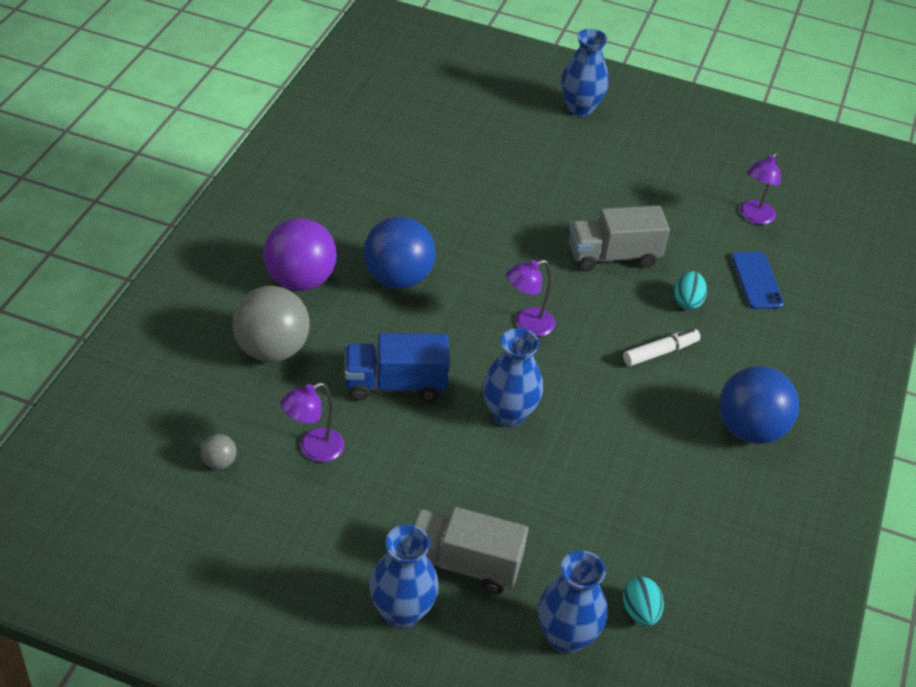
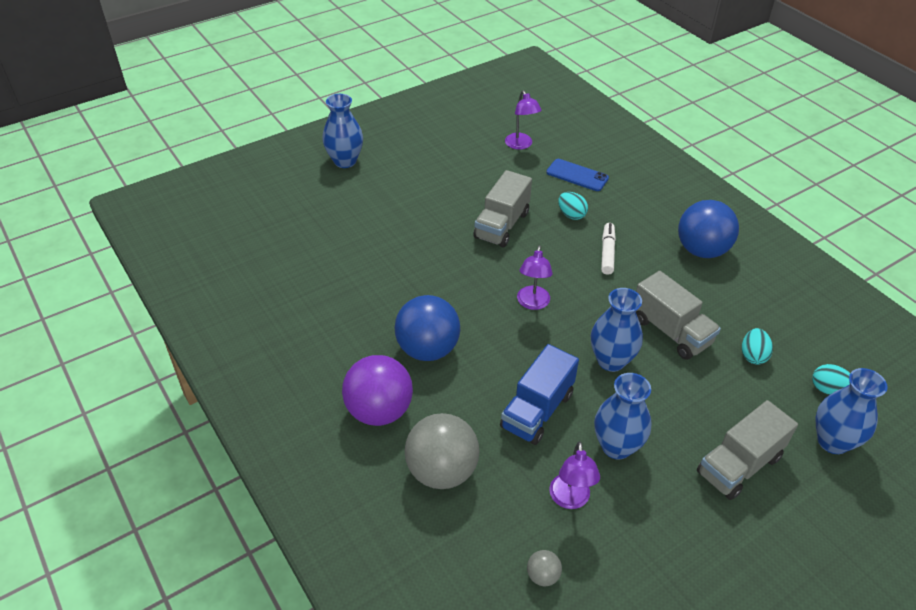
camera: 50 degrees left, 0 degrees up
blue vase [369,524,439,628] -> blue vase moved to [594,373,652,460]
none -> grey truck [636,271,721,360]
none -> turquoise egg [742,328,773,365]

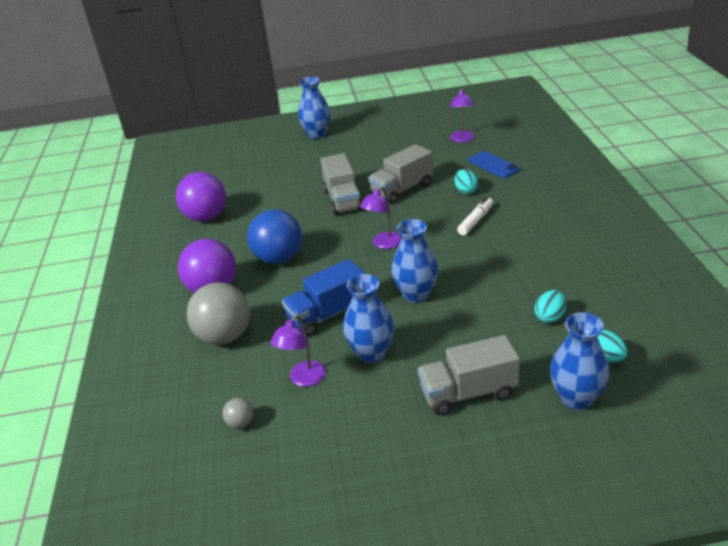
camera: 30 degrees right, 10 degrees down
grey truck [636,271,721,360] -> grey truck moved to [321,153,363,215]
blue ball [678,200,739,258] -> none
none -> purple ball [176,172,226,222]

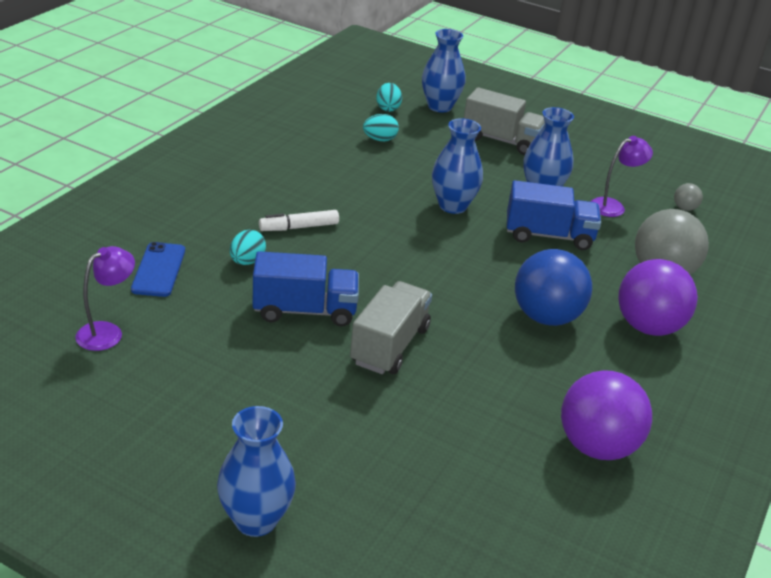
camera: 150 degrees left, 0 degrees up
purple lamp [360,186,402,249] -> none
grey truck [368,144,433,204] -> blue truck [253,251,359,326]

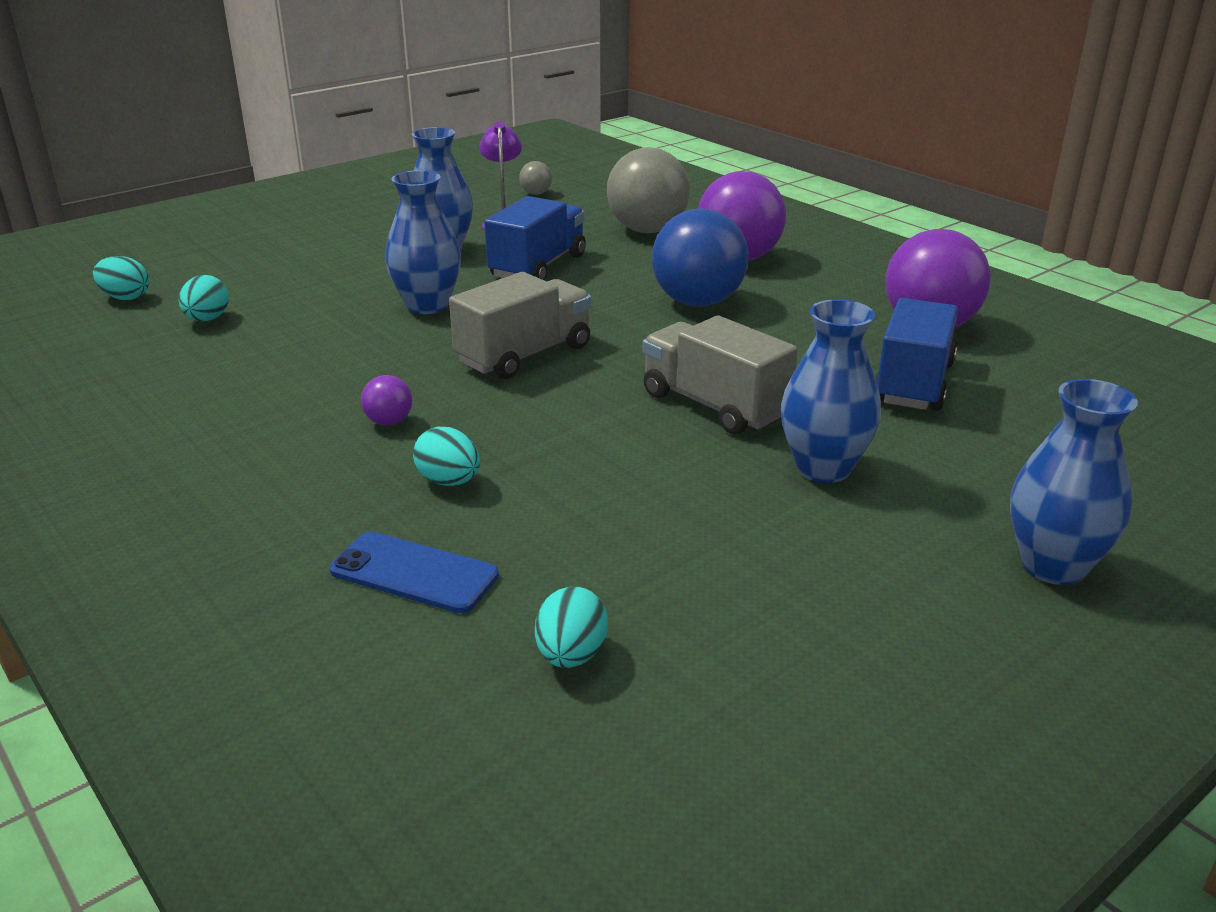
camera: 65 degrees left, 5 degrees down
purple lamp [75,246,135,351] -> turquoise egg [535,587,608,668]
blue truck [253,251,359,326] -> blue truck moved to [875,298,958,411]
white marker [259,210,339,231] -> purple ball [361,375,412,426]
blue vase [422,29,465,112] -> blue vase moved to [781,299,881,483]
grey truck [464,87,545,155] -> grey truck moved to [449,272,591,379]

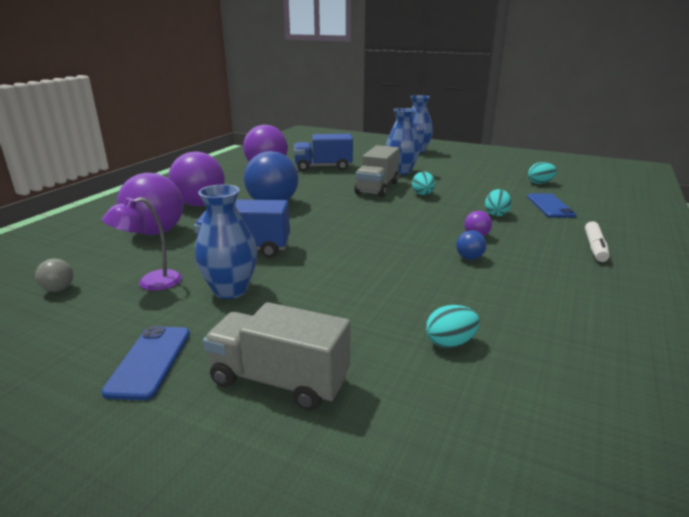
camera: 115 degrees left, 5 degrees down
turquoise egg [93,256,149,300] -> turquoise egg moved to [412,172,435,195]
blue vase [385,170,461,314] -> none
grey truck [449,272,591,379] -> grey truck moved to [203,302,351,411]
grey ball [607,147,690,233] -> purple ball [117,173,183,235]
none -> blue phone [101,326,190,400]
none -> blue ball [456,230,486,260]
none -> white marker [585,221,609,262]

